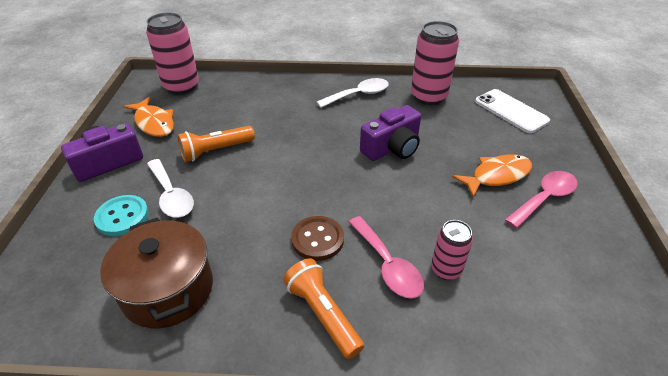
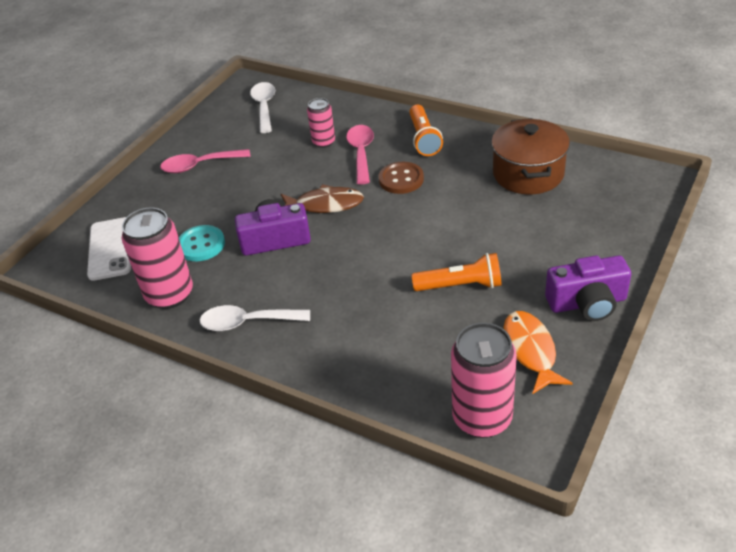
camera: 150 degrees left, 0 degrees up
turquoise button [94,195,149,236] -> turquoise button moved to [179,225,225,261]
white spoon [147,159,194,218] -> white spoon moved to [250,82,275,133]
orange fish [452,154,532,197] -> none
none -> brown fish [281,184,364,213]

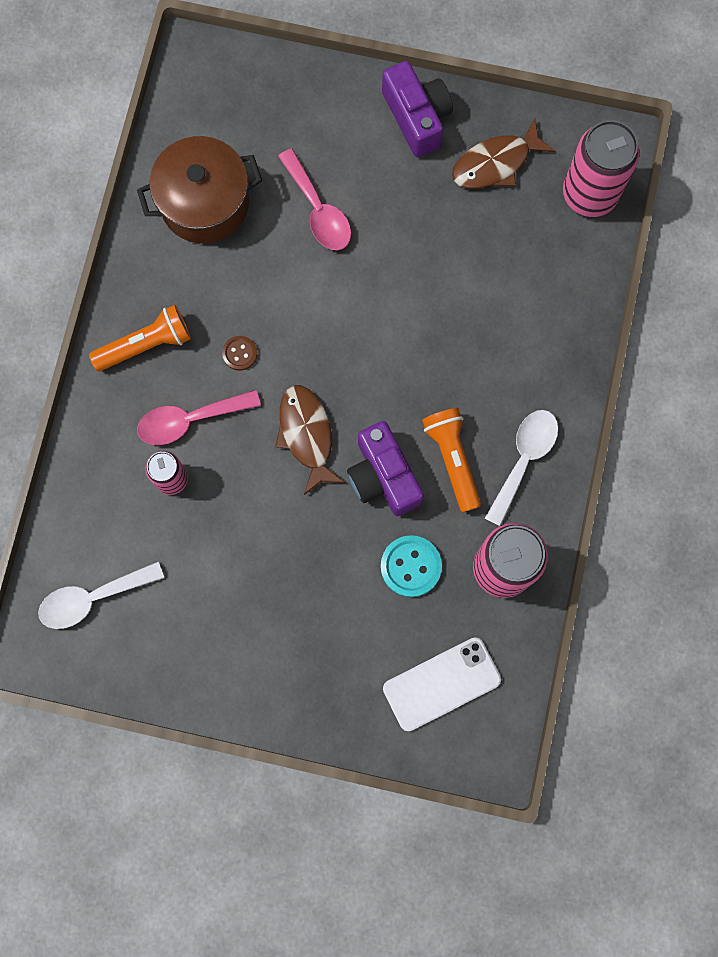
camera: 110 degrees left, 35 degrees up
pink spoon [160,149,251,173] -> pink spoon moved to [278,149,351,250]
white spoon [200,305,310,331] -> white spoon turned 135 degrees counterclockwise [485,410,558,526]
brown button [379,162,424,194] -> brown button [222,336,257,370], size x0.59
orange flashlight [411,253,502,291] -> orange flashlight moved to [422,408,481,512]
orange fish [504,311,573,394] -> brown fish [452,119,555,189]

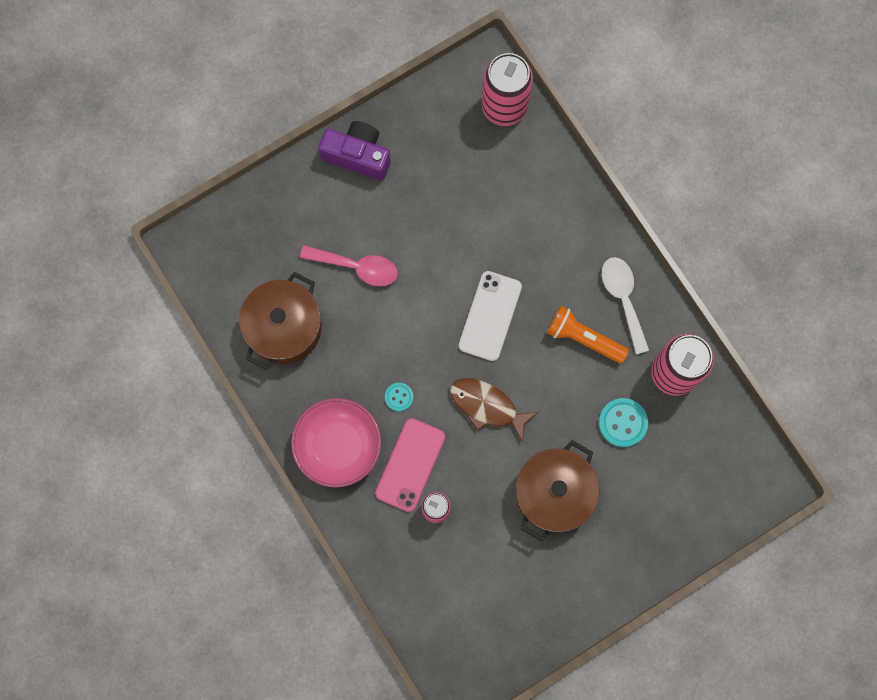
camera: 45 degrees left, 0 degrees up
white spoon [38,562,164,629] -> none
orange flashlight [89,305,191,371] -> pink bowl [291,398,381,488]
pink spoon [137,390,261,445] -> pink phone [375,418,445,512]
brown button [222,336,257,370] -> turquoise button [385,383,413,411]
purple camera [347,421,424,516] -> none
white phone [383,637,501,731] -> white phone moved to [459,271,522,361]
brown fish [452,119,555,189] -> none
none -> brown pot [516,440,599,542]

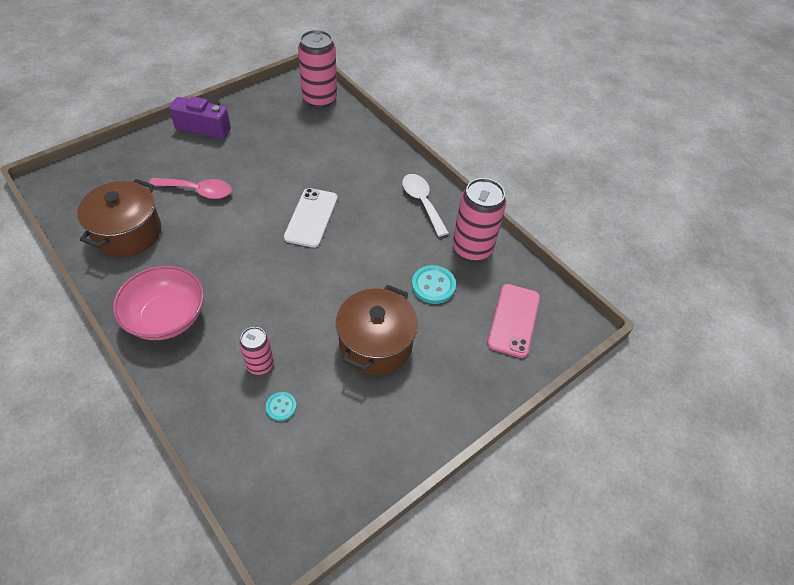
camera: 10 degrees left, 25 degrees down
pink phone [375,418,445,512] -> pink phone moved to [487,284,540,358]
turquoise button [385,383,413,411] -> turquoise button moved to [266,392,297,421]
brown fish [450,378,538,443] -> none
orange flashlight [547,306,629,364] -> none

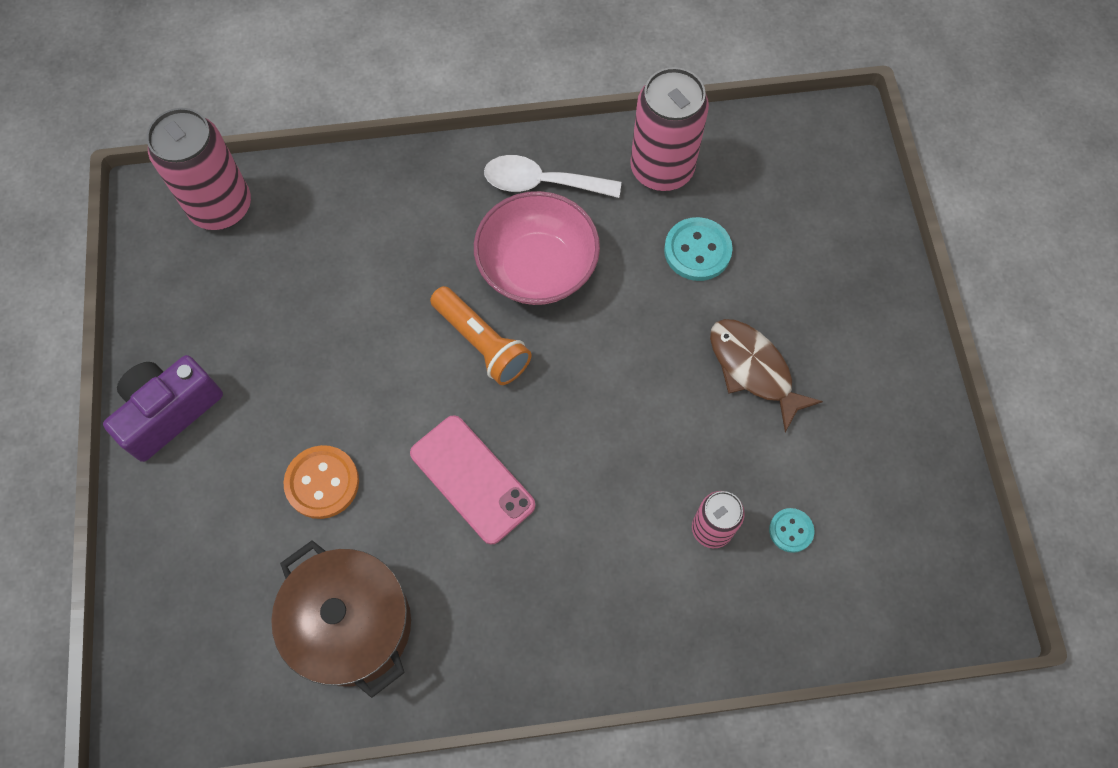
camera: 55 degrees left, 15 degrees up
pink bowl [113,265,204,340] -> pink bowl moved to [474,191,600,305]
pink spoon [149,178,232,199] -> orange button [283,445,359,519]
white phone [284,188,338,248] -> orange flashlight [430,286,532,385]
brown pot [336,285,418,375] -> brown fish [710,319,823,432]
pink phone [487,284,540,358] -> pink phone moved to [410,415,535,545]

